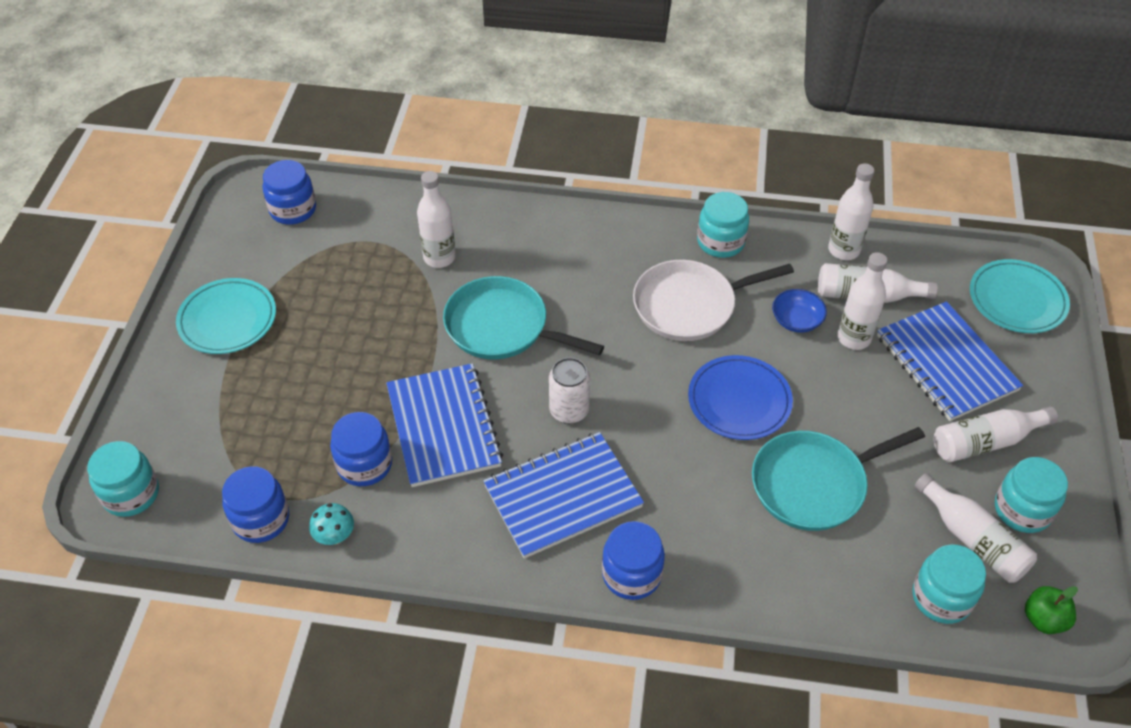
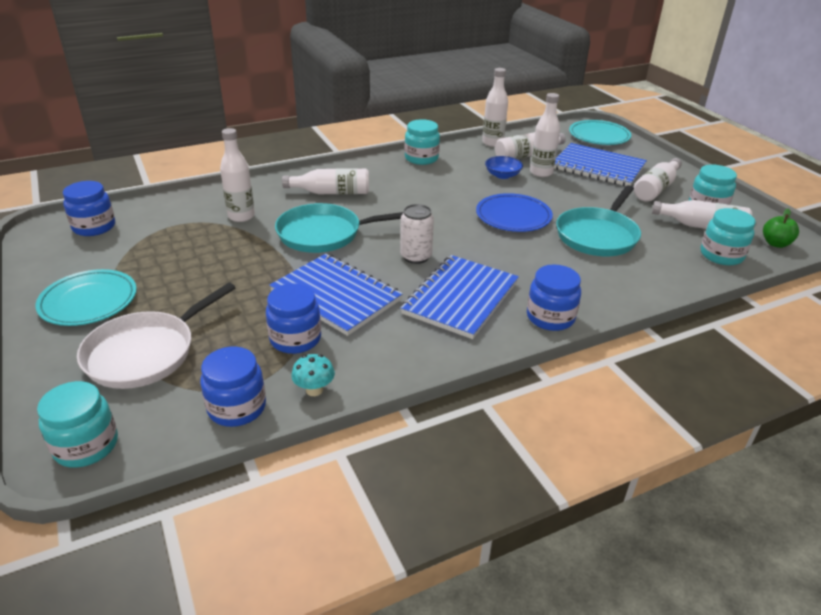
camera: 35 degrees left, 15 degrees down
white pan [633,260,794,341] -> white pan moved to [77,282,236,389]
none -> white bottle [282,168,369,195]

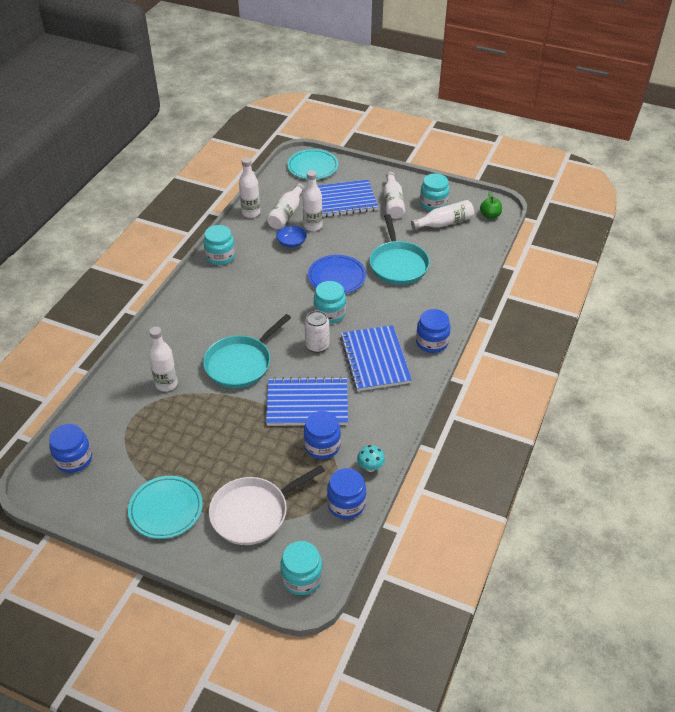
camera: 40 degrees left, 10 degrees up
white pan [77,282,236,389] -> white pan turned 60 degrees clockwise [209,465,325,545]
white bottle [282,168,369,195] -> none
turquoise jar [701,208,756,266] -> turquoise jar moved to [314,281,346,324]

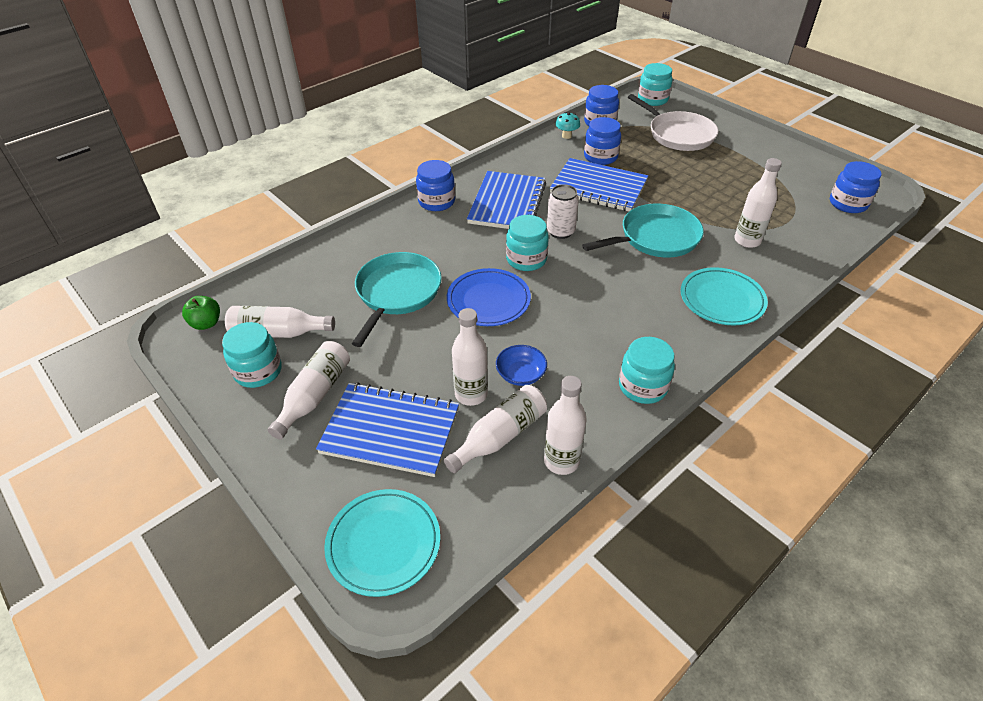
camera: 155 degrees left, 0 degrees up
turquoise plate [128,476,203,539] -> turquoise plate moved to [681,267,768,326]
white pan [209,465,325,545] -> white pan turned 60 degrees clockwise [628,94,718,151]

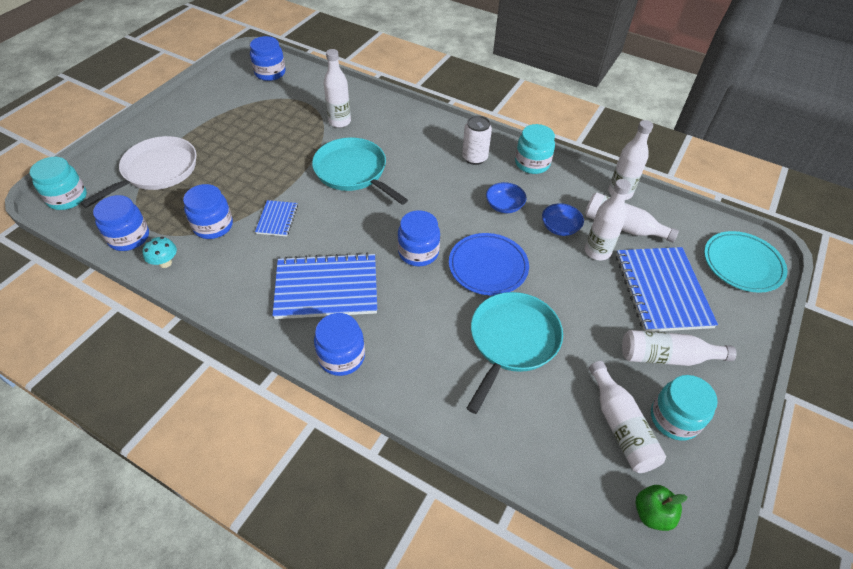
camera: 110 degrees left, 5 degrees up
turquoise pan [352,252,442,347] -> turquoise pan turned 120 degrees clockwise [466,292,563,414]
turquoise jar [506,215,549,271] -> blue jar [398,210,440,266]
white can [547,184,579,239] -> white can moved to [462,115,492,165]
blue notebook [550,158,648,212] -> blue notebook [255,200,298,236], size x0.49
turquoise plate [681,267,768,326] -> none
none -> blue bowl [486,182,527,213]

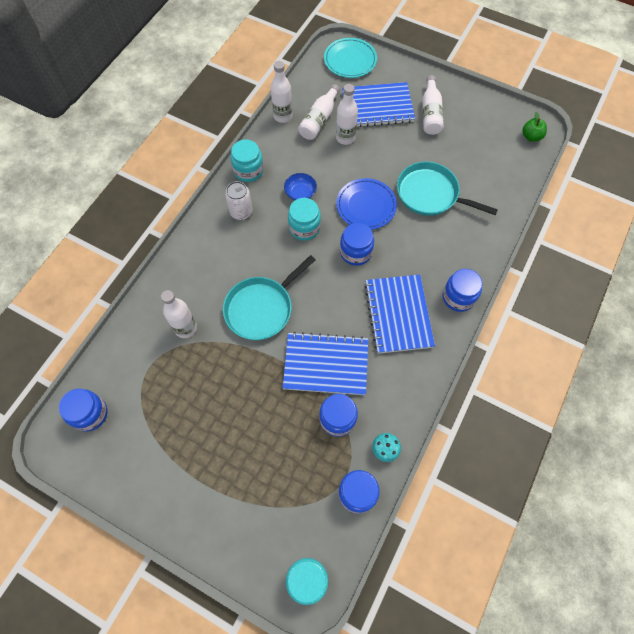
camera: 90 degrees left, 15 degrees up
white pan [80,136,197,208] -> none
blue notebook [255,200,298,236] -> blue notebook [283,332,368,395], size x2.05
blue bowl [542,203,584,236] -> none
white bottle [589,361,666,473] -> none
turquoise jar [651,375,718,441] -> turquoise jar moved to [288,198,321,241]

